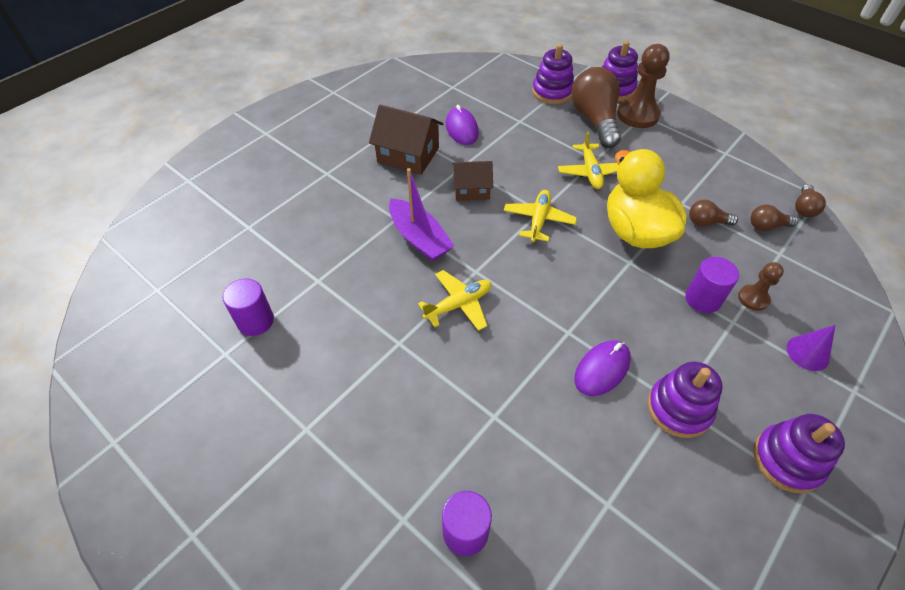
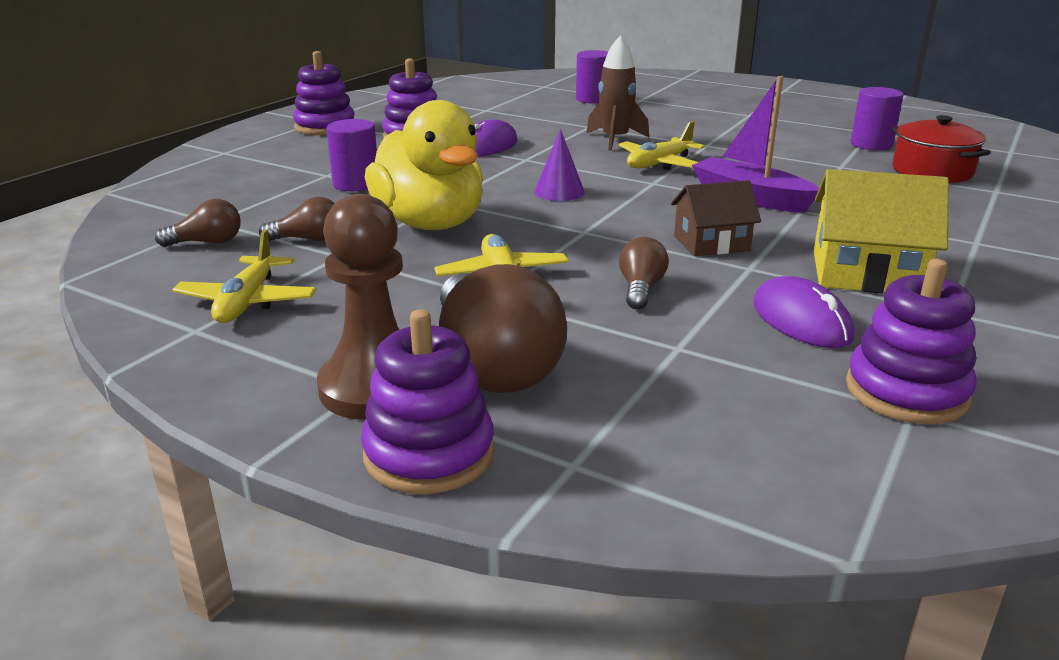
camera: 170 degrees right, 25 degrees down
brown house [369,105,443,175] -> yellow house [814,169,949,293]
yellow plane [504,190,577,242] -> yellow plane moved to [172,229,317,323]
purple stacking toy [532,44,574,104] -> purple stacking toy moved to [846,259,977,424]
brown pawn [738,262,784,311] -> none
purple cone [786,325,835,371] -> purple cone moved to [534,129,585,201]
brown light bulb [795,184,826,217] -> brown light bulb moved to [619,237,669,310]
none -> brown rocket [586,36,649,151]
none -> red pot [892,115,991,183]

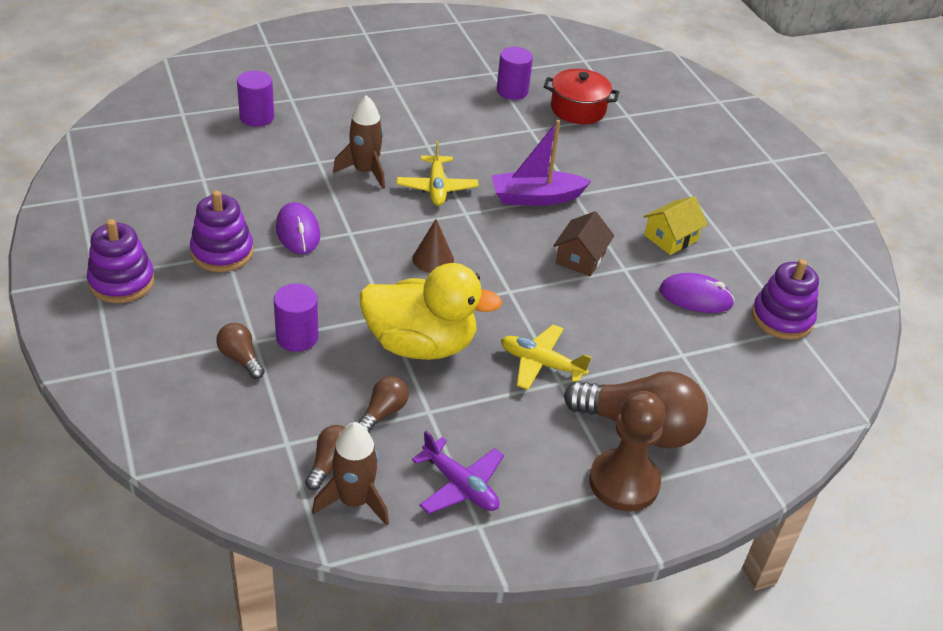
camera: 55 degrees left, 15 degrees up
yellow plane [172,229,317,323] -> purple plane [412,431,504,514]
purple stacking toy [361,309,494,494] -> none
purple cone [534,129,585,201] -> brown cone [413,219,454,273]
brown light bulb [619,237,669,310] -> brown light bulb moved to [216,323,265,379]
yellow house [814,169,949,293] -> yellow house [643,196,708,255], size x0.65
none -> brown rocket [312,422,389,526]

